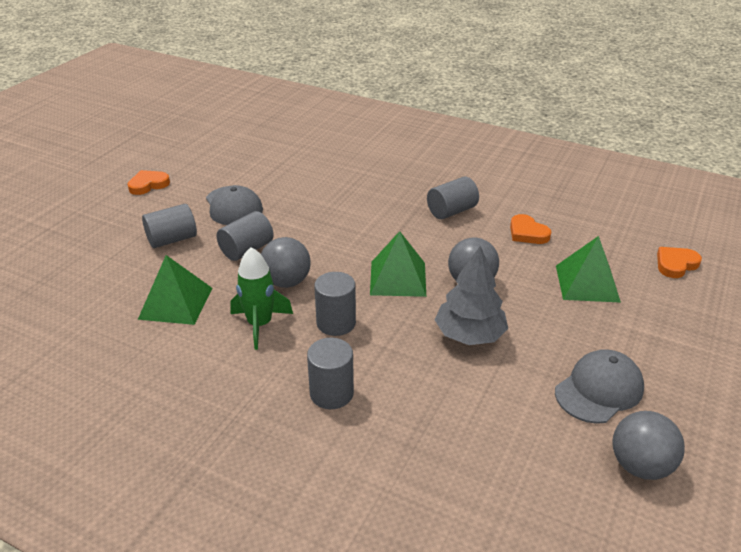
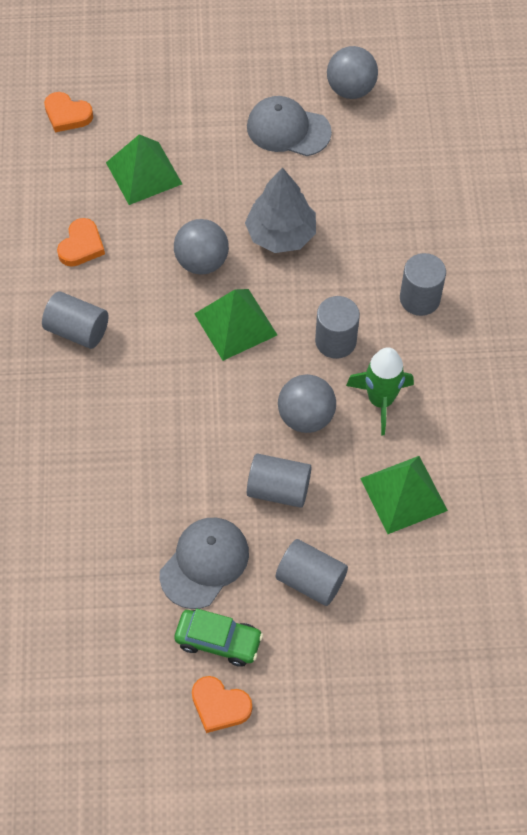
camera: 120 degrees left, 25 degrees up
none -> green car [175,609,263,667]

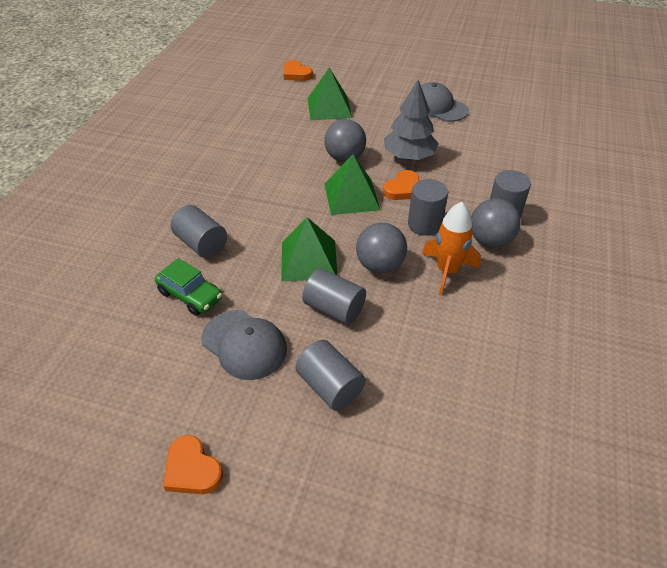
camera: 20 degrees right, 15 degrees down
grey cylinder [42,291,109,349] -> grey cylinder moved to [171,205,227,258]
orange heart [57,218,105,267] -> orange heart moved to [383,170,419,200]
grey cap [160,518,249,609] -> grey cap turned 75 degrees clockwise [201,310,287,380]
green car [175,609,263,667] -> green car moved to [155,258,222,316]
grey ball [327,46,378,99] -> grey ball moved to [471,199,521,248]
green rocket [346,347,414,435] -> orange rocket [422,202,481,295]
green pyramid [360,456,448,534] -> green pyramid moved to [281,217,337,281]

